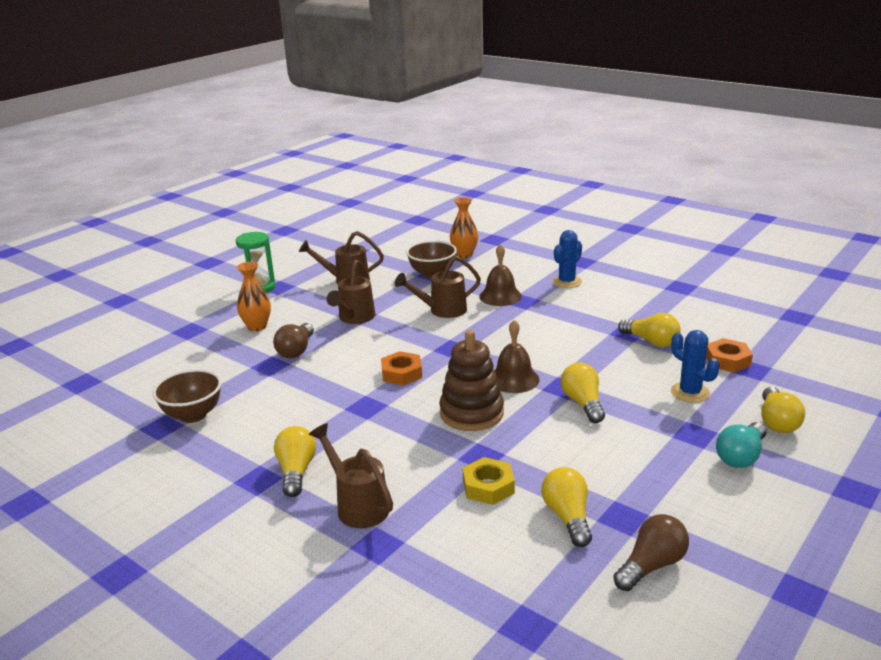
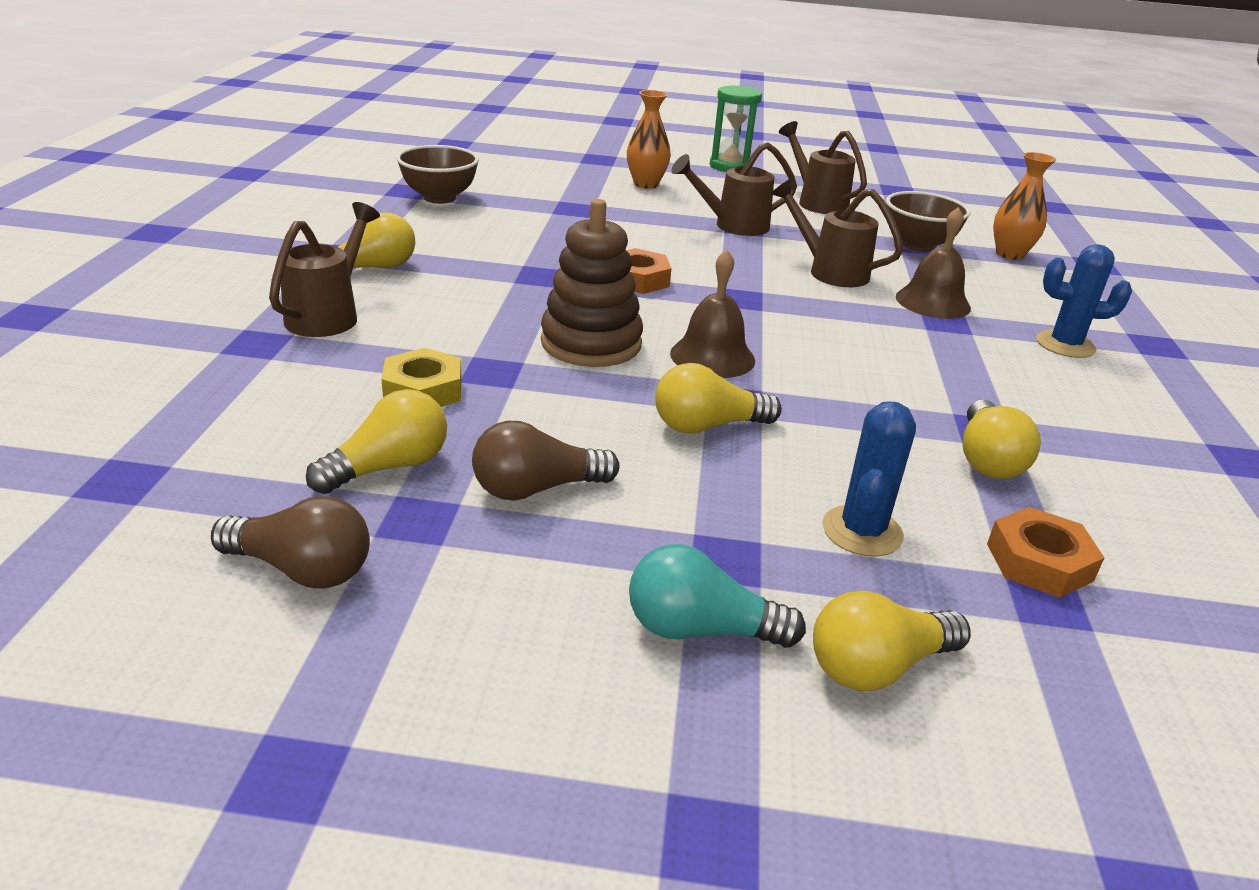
camera: 55 degrees right, 5 degrees up
brown light bulb [273,323,314,358] -> brown light bulb moved to [472,421,619,500]
yellow light bulb [561,362,605,423] -> yellow light bulb turned 150 degrees counterclockwise [655,363,782,434]

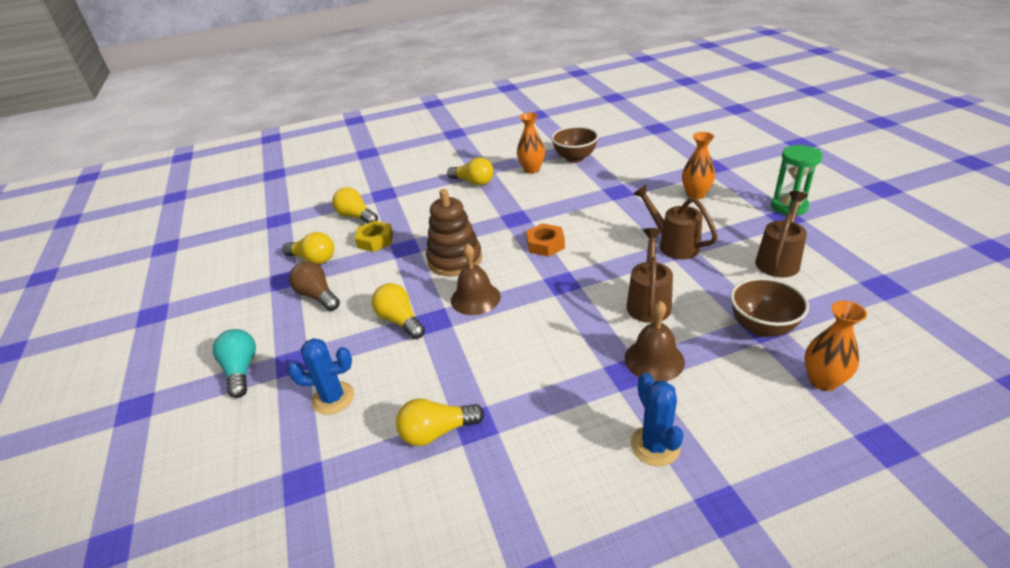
camera: 70 degrees right, 5 degrees up
brown light bulb [211,496,370,589] -> none
brown watering can [269,202,380,337] -> none
yellow light bulb [813,590,971,691] -> yellow light bulb moved to [332,187,378,223]
orange nut [987,507,1104,598] -> none
none -> orange vase [517,113,545,174]

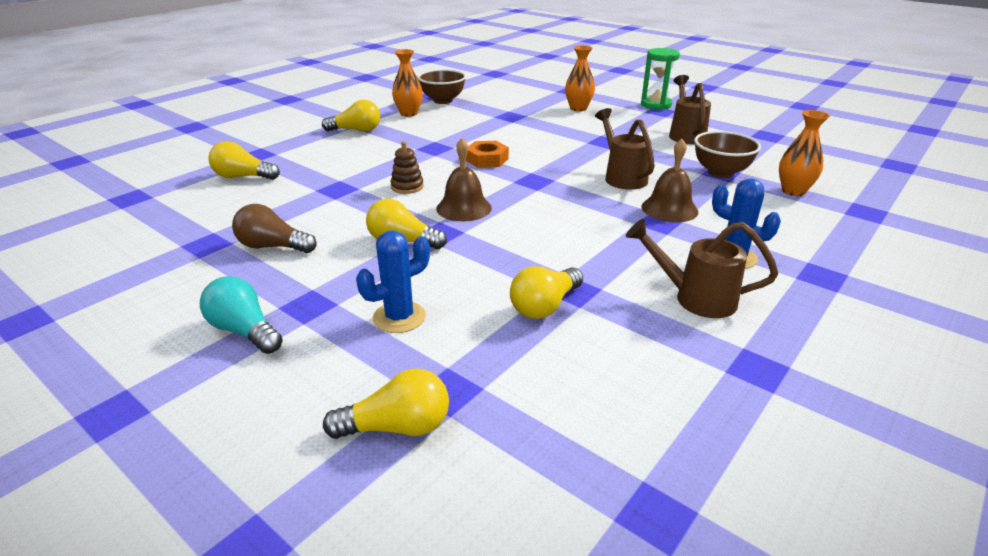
camera: 35 degrees left, 5 degrees down
yellow light bulb [282,232,334,264] -> yellow light bulb moved to [323,369,449,439]
yellow nut [355,221,393,252] -> none
brown stacking toy [426,189,482,276] -> brown stacking toy [391,141,424,194], size x0.53
brown watering can [633,185,718,259] -> brown watering can moved to [626,219,778,318]

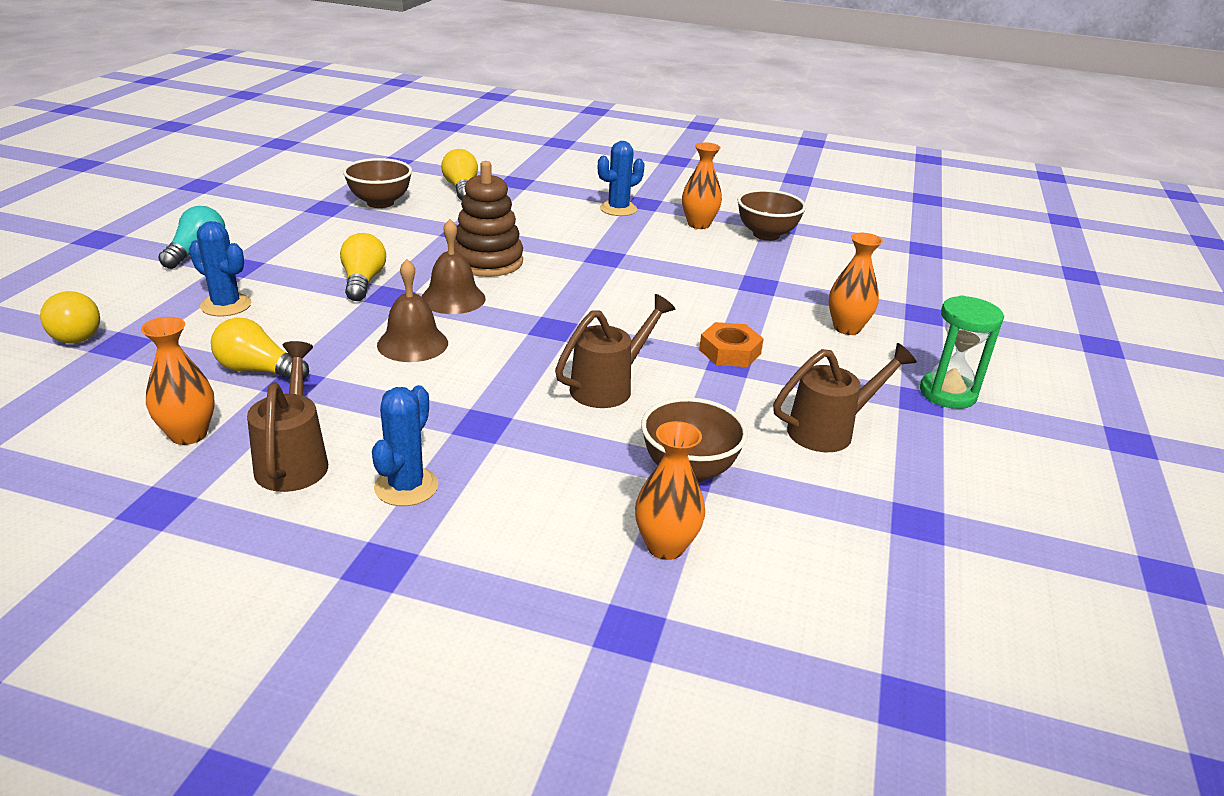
camera: 65 degrees right, 0 degrees up
brown light bulb [232,204,317,253] -> none
yellow light bulb [322,100,380,131] -> blue cactus [598,141,645,216]
brown stacking toy [391,141,424,194] -> brown stacking toy [454,161,523,277], size x1.90
orange nut [466,141,509,168] -> orange nut moved to [699,322,764,367]
brown bell [641,139,698,222] -> brown bell moved to [377,259,448,362]
none -> orange vase [141,317,215,445]
none -> brown bowl [343,158,412,208]

